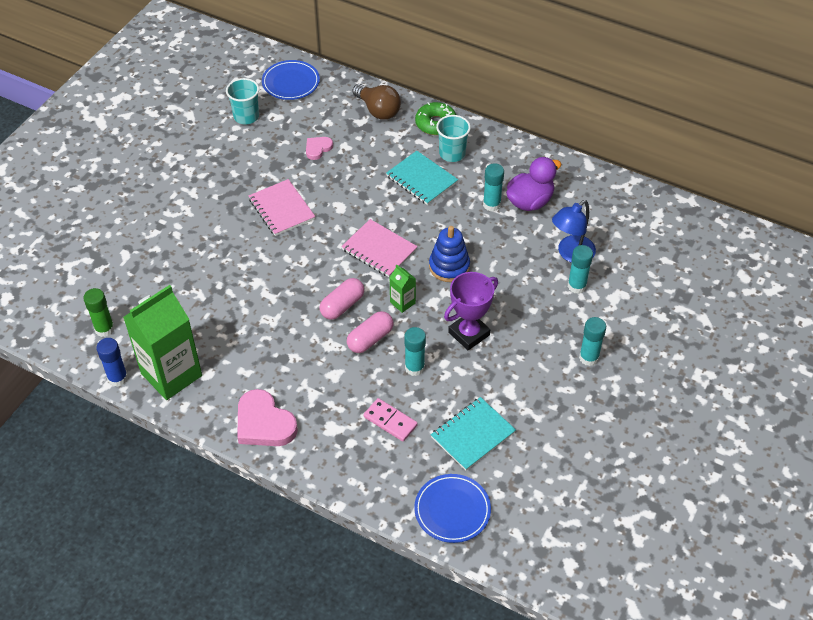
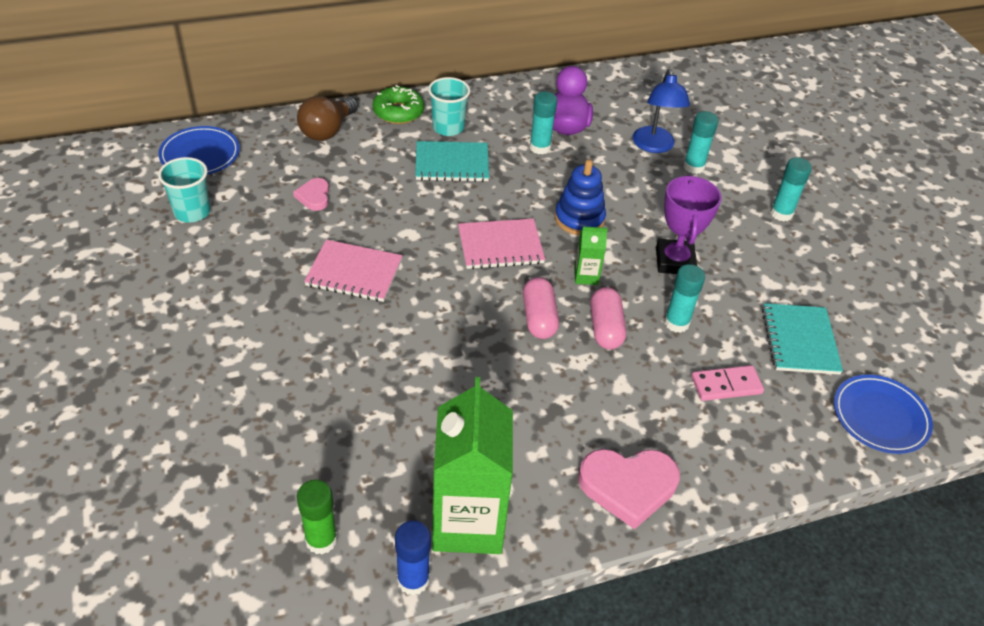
camera: 50 degrees left, 5 degrees down
brown light bulb [352,84,401,120] -> brown light bulb turned 120 degrees clockwise [297,96,358,141]

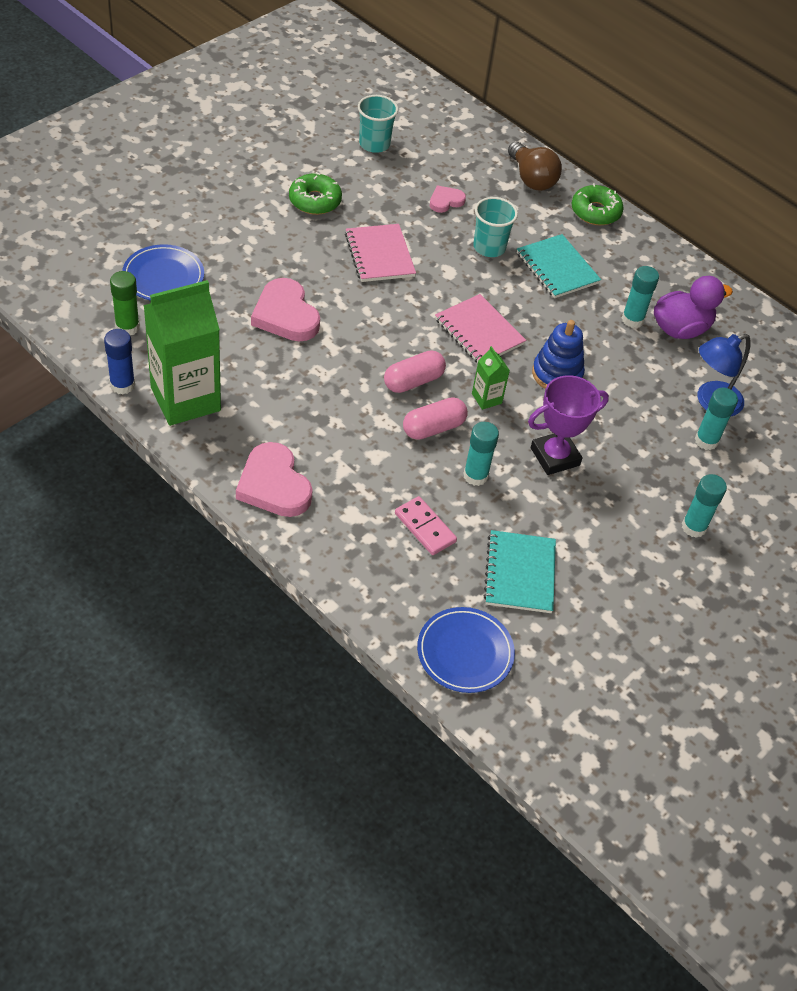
camera: 60 degrees right, 5 degrees up
blue plate [158,126,240,175] -> blue plate moved to [122,244,204,301]
brown light bulb [297,96,358,141] -> brown light bulb turned 120 degrees counterclockwise [508,142,562,191]
turquoise cup [428,77,470,136] -> turquoise cup moved to [473,197,518,257]
turquoise notebook [762,303,843,375] -> turquoise notebook turned 60 degrees counterclockwise [484,530,556,613]
none -> pink heart [251,278,320,342]
none -> green donut [289,172,342,215]

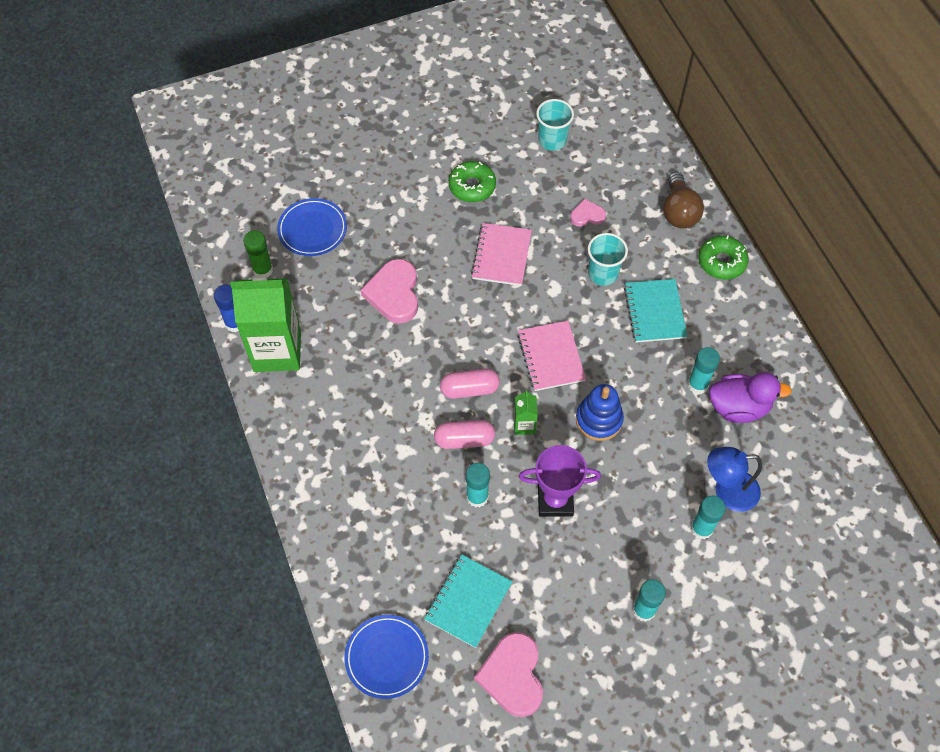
camera: 30 degrees right, 10 degrees up
pink heart [236,442,313,517] -> pink heart moved to [474,632,543,717]
pink domino [395,496,457,555] -> none

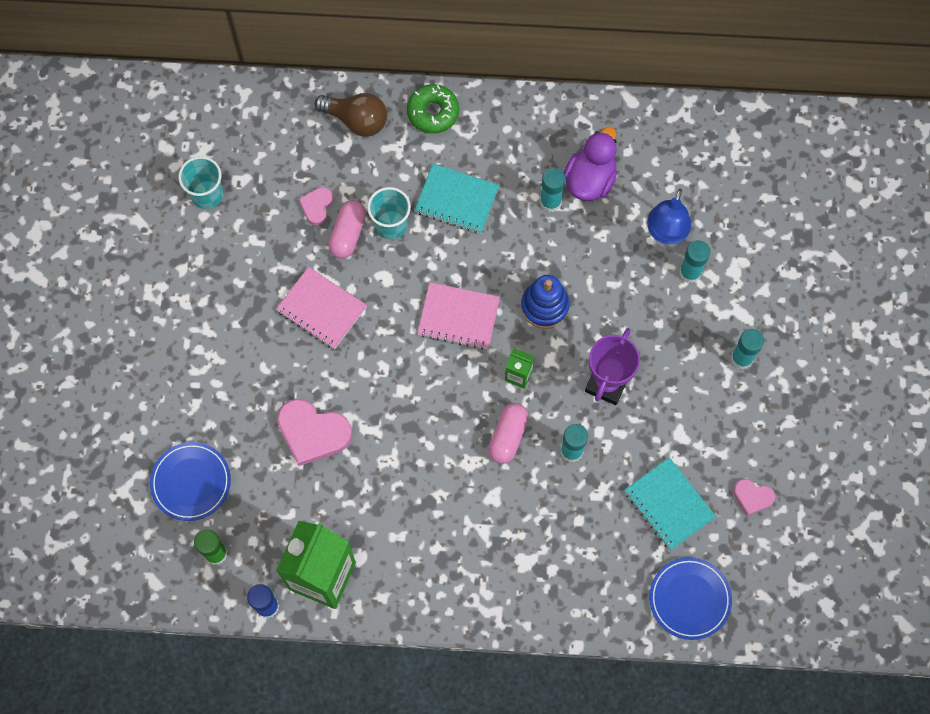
camera: 65 degrees left, 10 degrees up
pink capsule [440,368,500,399] -> pink capsule moved to [328,201,366,258]
green donut [449,161,496,202] -> none
pink heart [474,632,543,717] -> pink heart [733,479,775,515], size x0.54

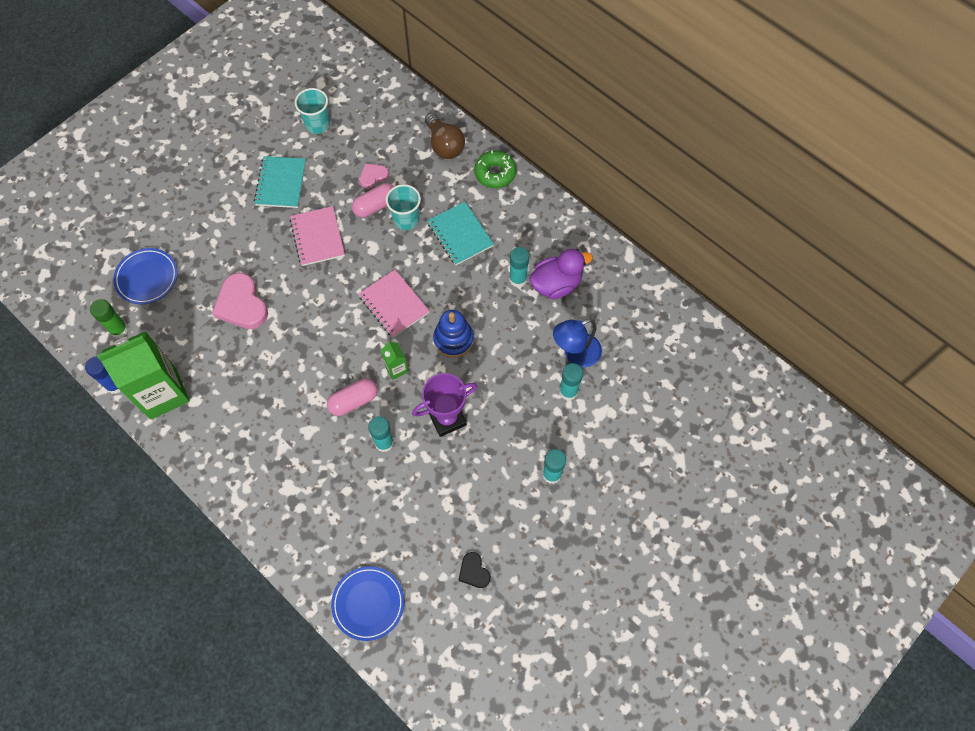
camera: 40 degrees right, 5 degrees down
turquoise notebook [624,457,716,550] -> turquoise notebook moved to [254,156,306,208]
pink heart [733,479,775,515] -> black heart [459,552,491,588]

